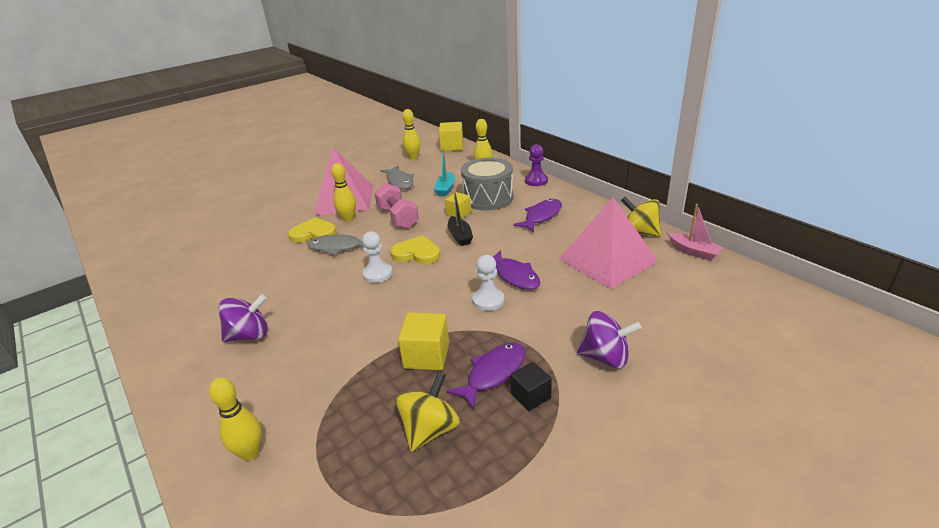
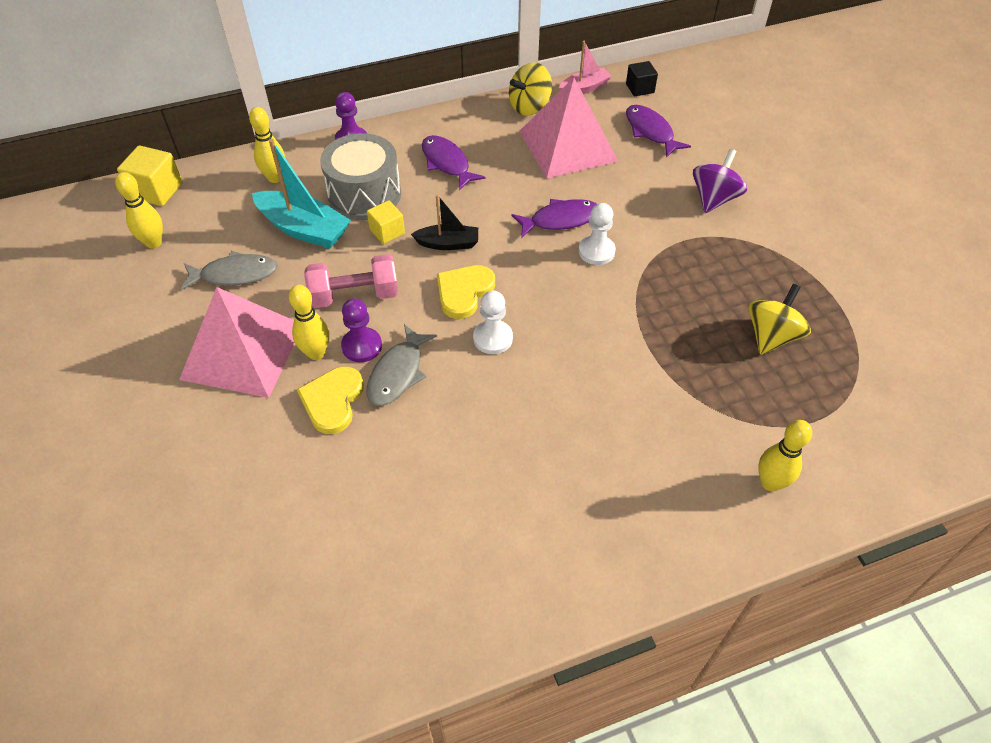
camera: 75 degrees left, 20 degrees up
purple spinning top [218,294,268,342] -> none
yellow spinning top [395,372,460,452] -> yellow spinning top turned 75 degrees clockwise [748,284,811,355]
yellow cube [398,313,449,370] -> none
turquoise boat [435,149,455,196] -> turquoise boat [252,139,351,249], size x1.66
purple fish [446,343,526,410] -> purple fish moved to [626,105,691,158]
black cube [510,362,552,411] -> black cube moved to [626,61,658,96]
none -> purple pawn [341,298,382,362]

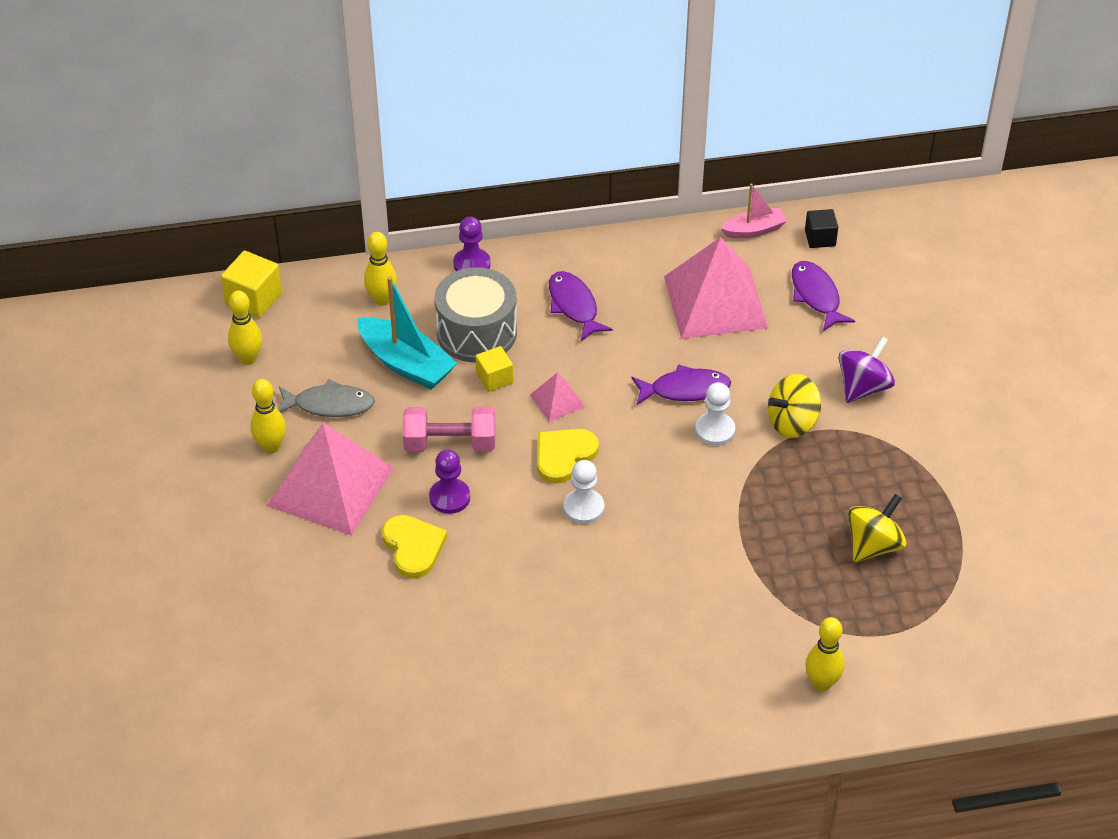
camera: 10 degrees right, 5 degrees down
yellow bowling pin [289,285,329,360] -> yellow bowling pin moved to [250,379,286,454]
yellow heart [297,367,364,434] -> yellow heart turned 135 degrees clockwise [382,515,447,579]
grey fish [367,324,437,406] -> none
black boat [411,194,478,250] -> pink pyramid [530,372,585,422]
yellow spinning top [509,62,552,116] -> yellow spinning top moved to [768,374,821,438]

